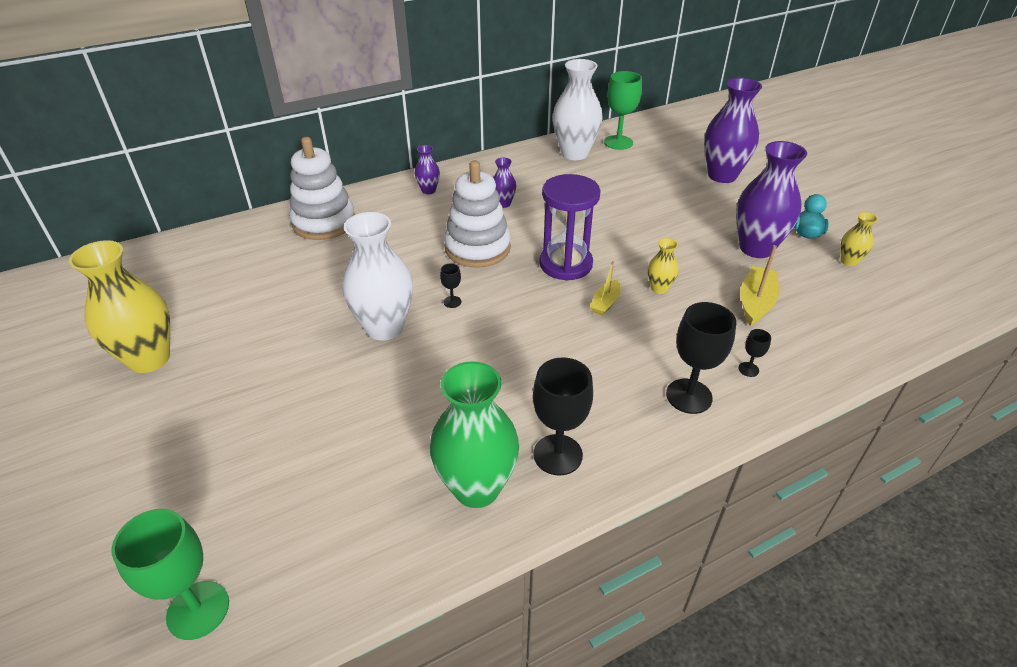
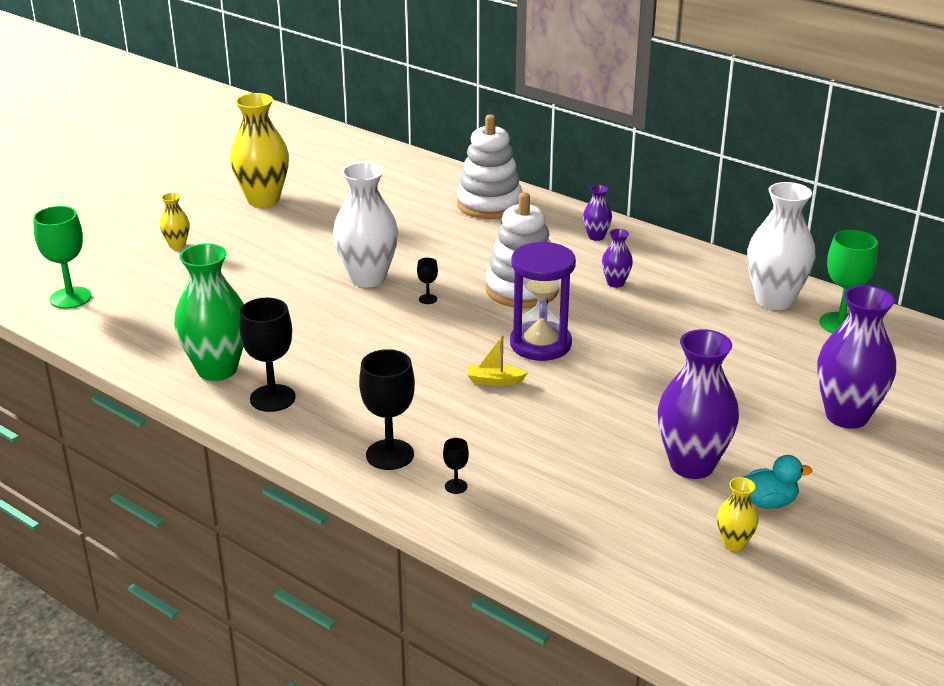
camera: 65 degrees right, 10 degrees down
yellow vase [648,238,679,294] -> yellow vase moved to [160,193,190,249]
yellow boat [740,245,779,326] -> none

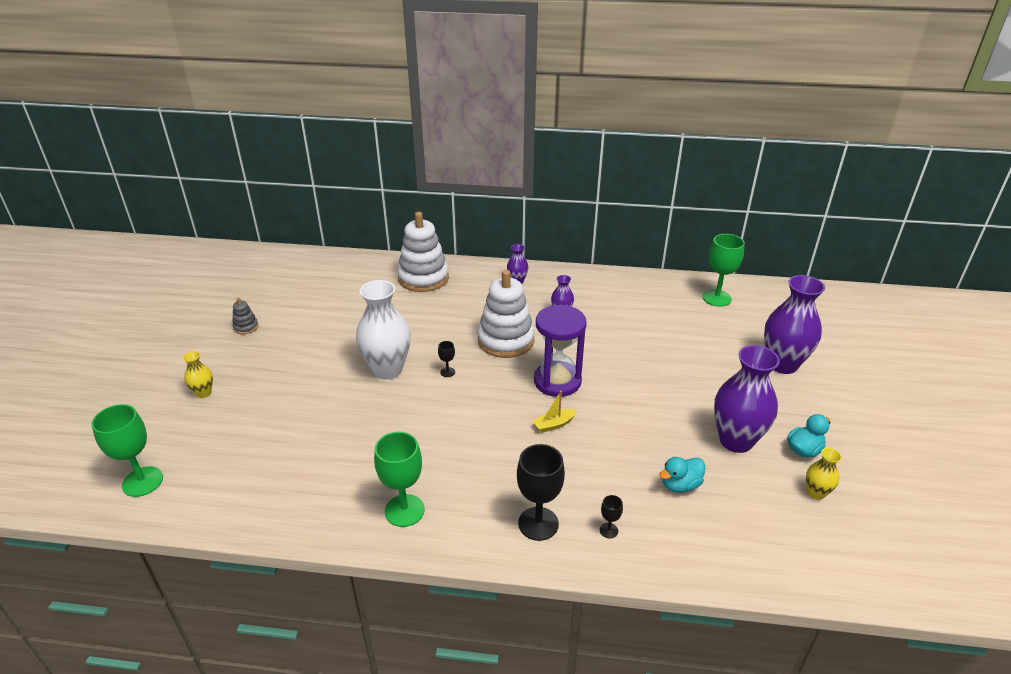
camera: 30 degrees left, 5 degrees up
green vase [174,243,244,381] -> none
yellow vase [230,93,289,207] -> grey stacking toy [232,298,259,334]
black goblet [239,298,295,412] -> green goblet [374,432,425,527]
white vase [747,182,816,310] -> none
none -> turquoise duck [659,457,705,493]

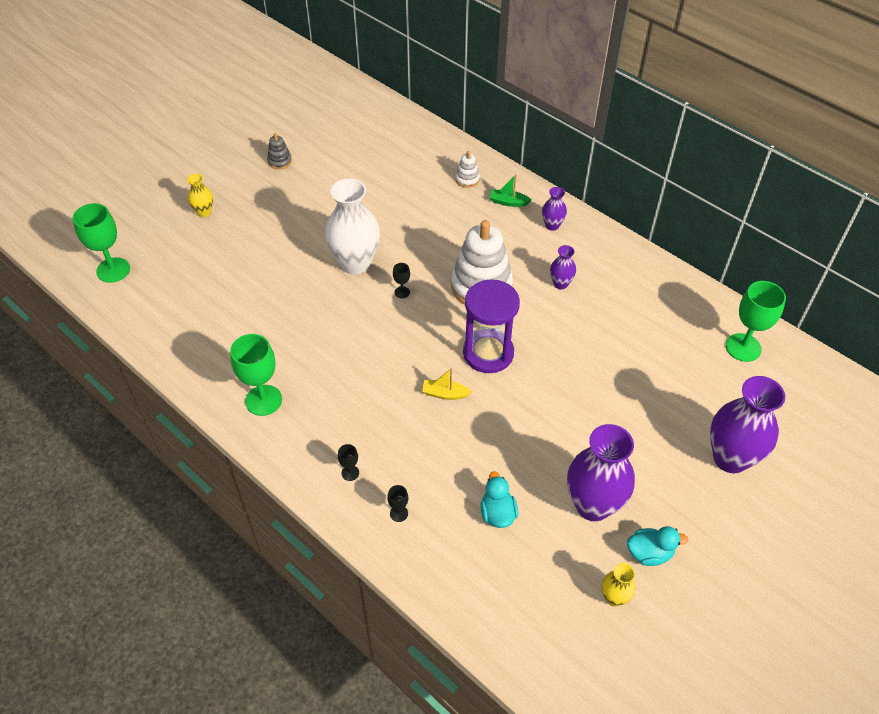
camera: 35 degrees right, 15 degrees up
white stacking toy [397,212,449,292] -> white stacking toy [455,151,480,188], size x0.44
black goblet [517,444,565,541] -> black goblet [338,444,359,481], size x0.46
turquoise duck [659,457,705,493] -> turquoise duck turned 75 degrees clockwise [480,472,518,528]
none -> green boat [489,174,531,207]

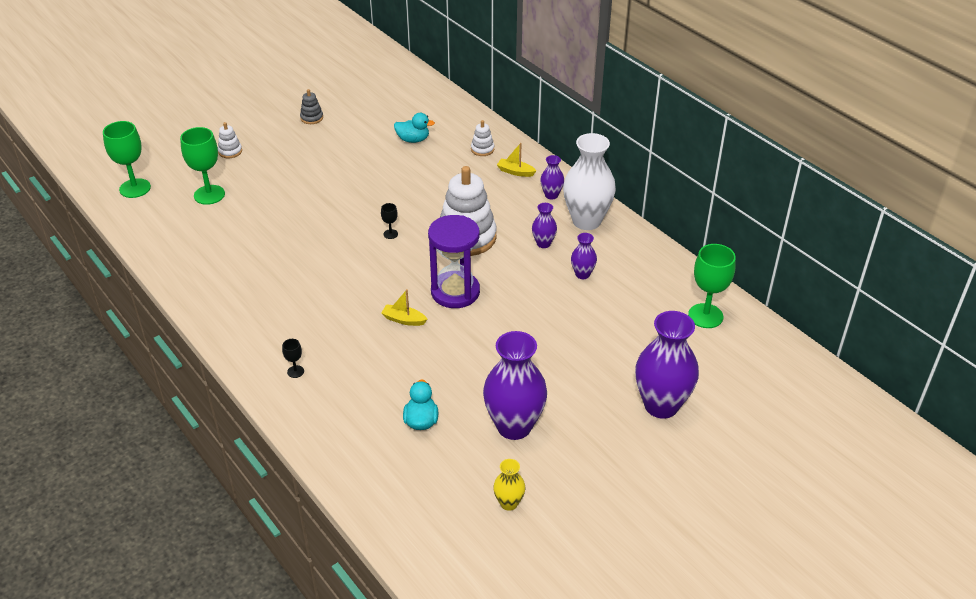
camera: 10 degrees right, 10 degrees down
yellow vase [187,174,213,217] -> white stacking toy [218,122,242,158]
green goblet [230,334,282,416] -> green goblet moved to [180,127,225,205]
white vase [325,178,380,274] -> white vase moved to [563,133,616,230]
black goblet [387,485,408,522] -> none
green boat [489,174,531,207] -> yellow boat [497,143,536,177]
turquoise duck [627,526,688,566] -> turquoise duck moved to [394,113,435,143]
none -> purple vase [571,233,597,279]

